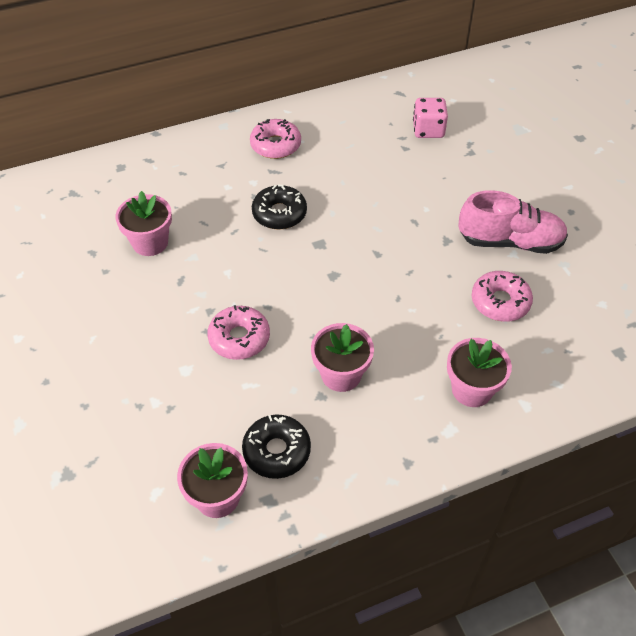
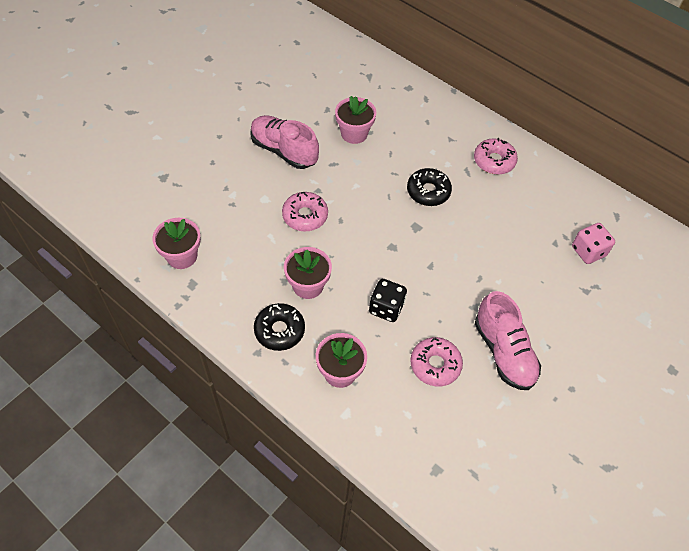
camera: 60 degrees right, 5 degrees up
black donut [242,415,311,479] -> black donut moved to [254,303,305,351]
none -> pink shoe [250,115,319,169]
none -> black dice [369,279,407,322]

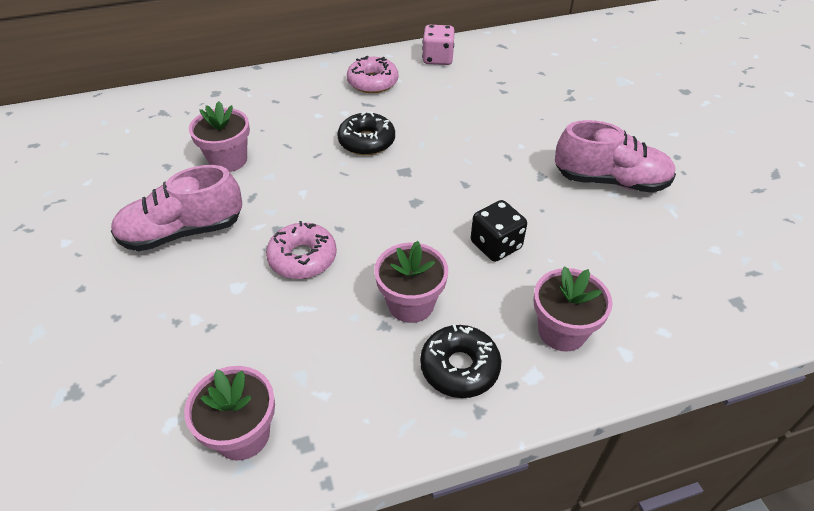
camera: 55 degrees left, 10 degrees down
pink donut [410,337,463,387] -> none
pink dice [572,223,615,264] -> pink dice moved to [422,25,455,65]

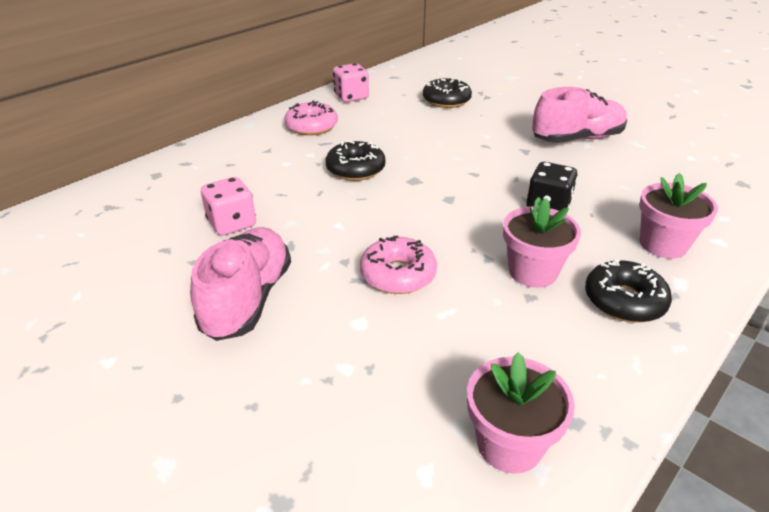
camera: 30 degrees left, 10 degrees down
pink shoe [111,165,242,251] -> pink shoe turned 150 degrees clockwise [190,227,291,341]
pink flower pot [189,101,250,172] -> pink dice [201,177,256,236]
none -> black donut [423,78,472,108]

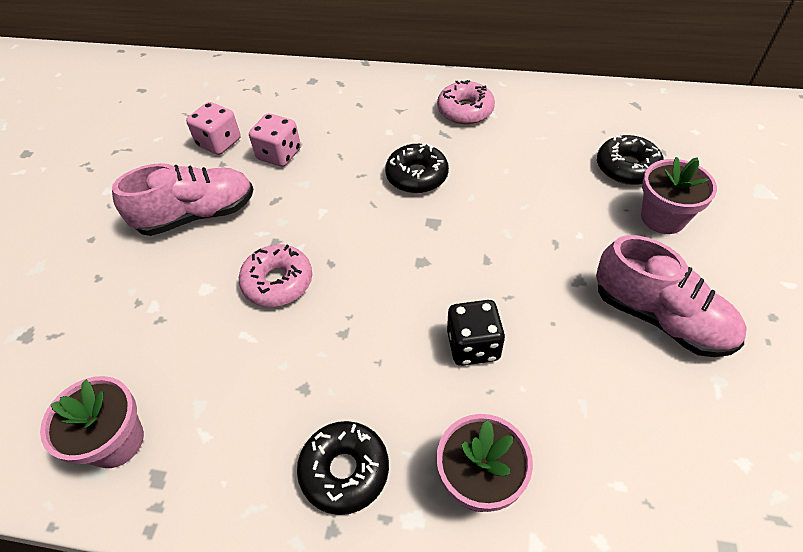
camera: 60 degrees right, 15 degrees up
pink dice [333,63,369,102] -> pink dice moved to [186,102,241,155]
pink flower pot [503,197,581,288] -> pink flower pot moved to [641,157,717,234]

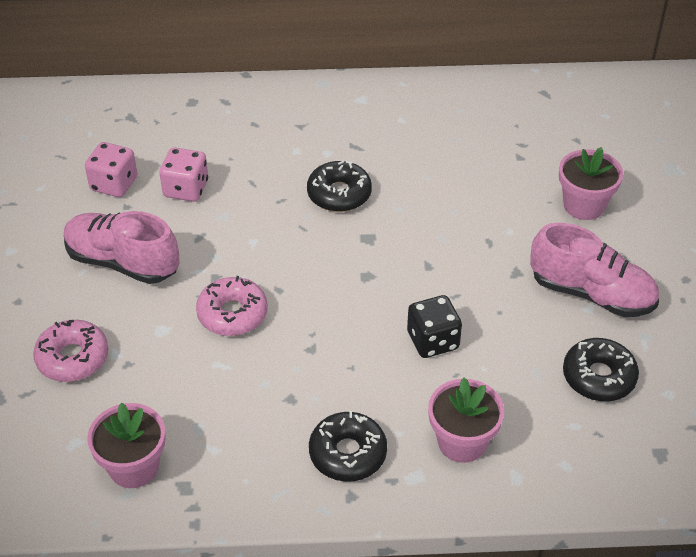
camera: 15 degrees left, 5 degrees down
pink shoe [112,163,253,236] -> pink shoe turned 120 degrees counterclockwise [64,211,180,284]
pink donut [437,80,495,124] -> pink donut moved to [33,320,109,382]
black donut [597,135,664,185] -> black donut moved to [563,338,639,401]

